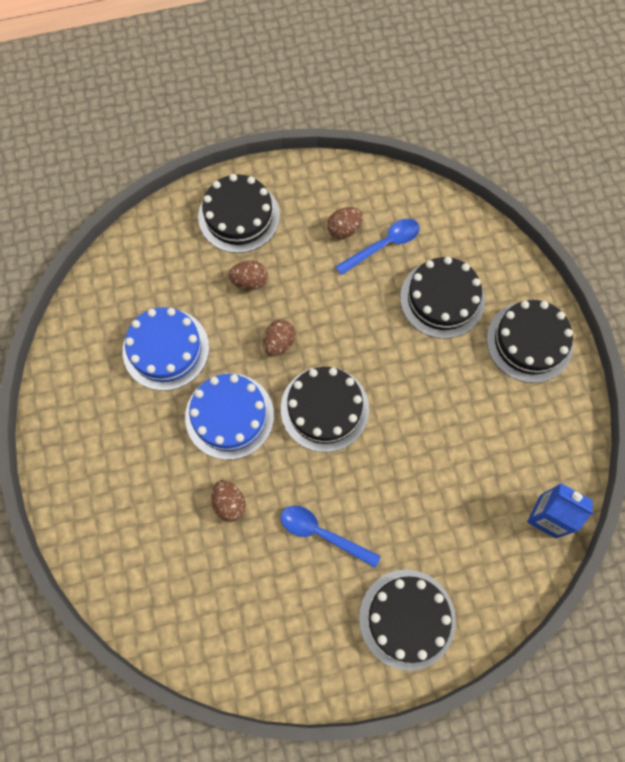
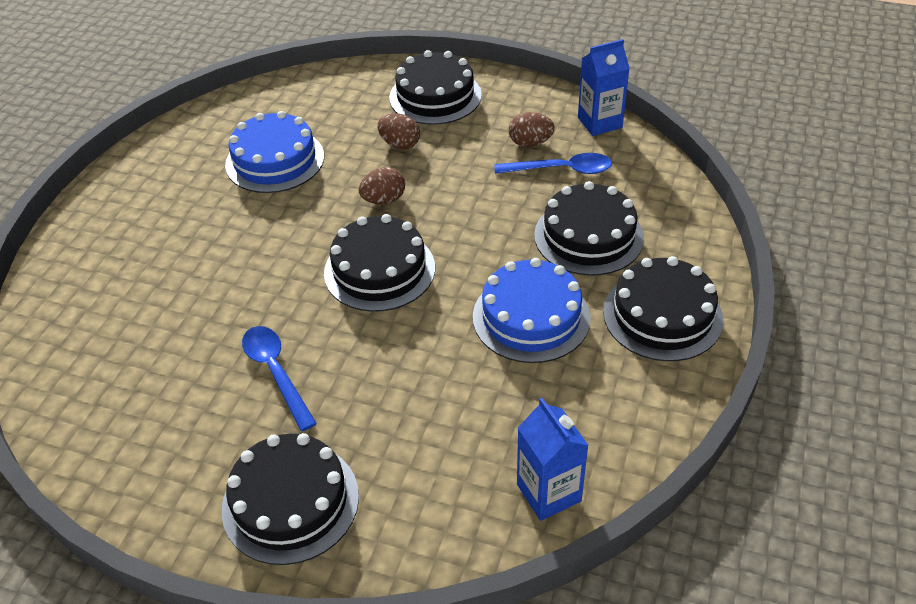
camera: 35 degrees right, 25 degrees down
blue cake [185,374,274,460] -> blue cake moved to [473,258,591,363]
brown egg [211,480,246,522] -> none
none -> blue carton [578,39,630,136]

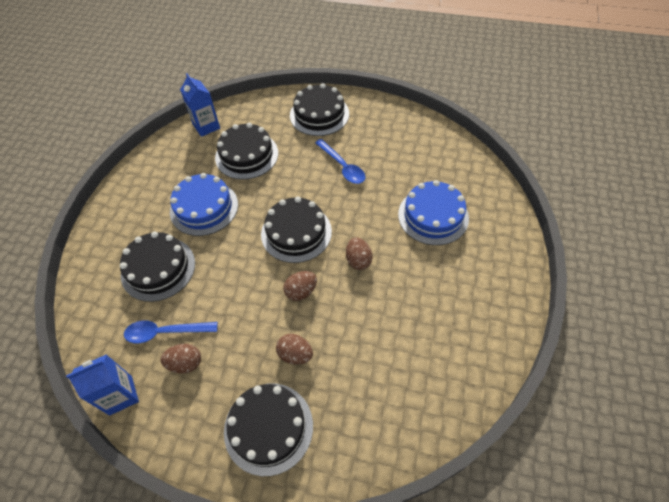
camera: 175 degrees right, 10 degrees up
blue cake [225,111,324,193] -> blue cake moved to [398,180,469,245]
black cake [603,256,723,361] -> black cake moved to [215,123,278,180]
none -> brown egg [346,237,373,270]

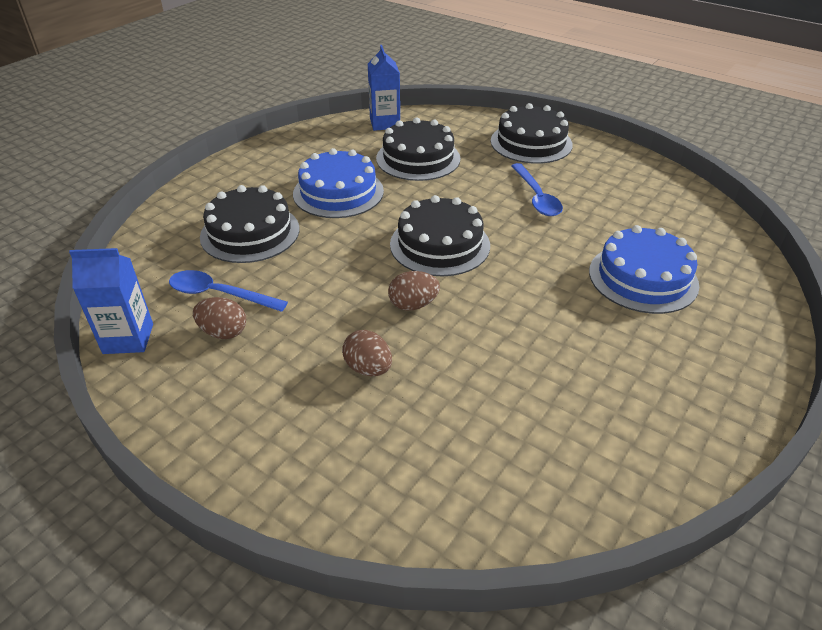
camera: 20 degrees right, 15 degrees down
black cake [224,383,313,476] -> none
brown egg [346,237,373,270] -> none

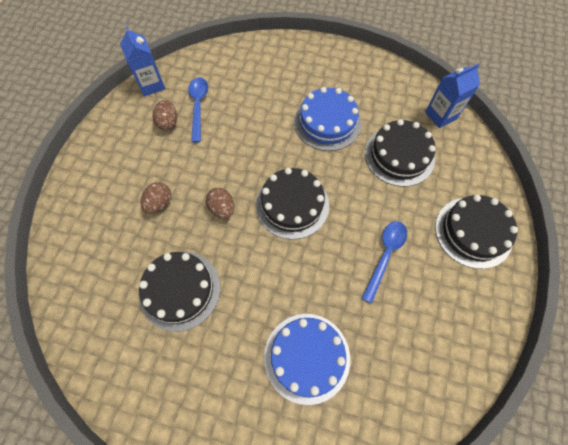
camera: 70 degrees right, 25 degrees up
black cake [200,185,299,263] -> black cake moved to [139,252,220,332]
blue spoon [511,163,563,216] -> blue spoon turned 150 degrees clockwise [361,221,407,303]

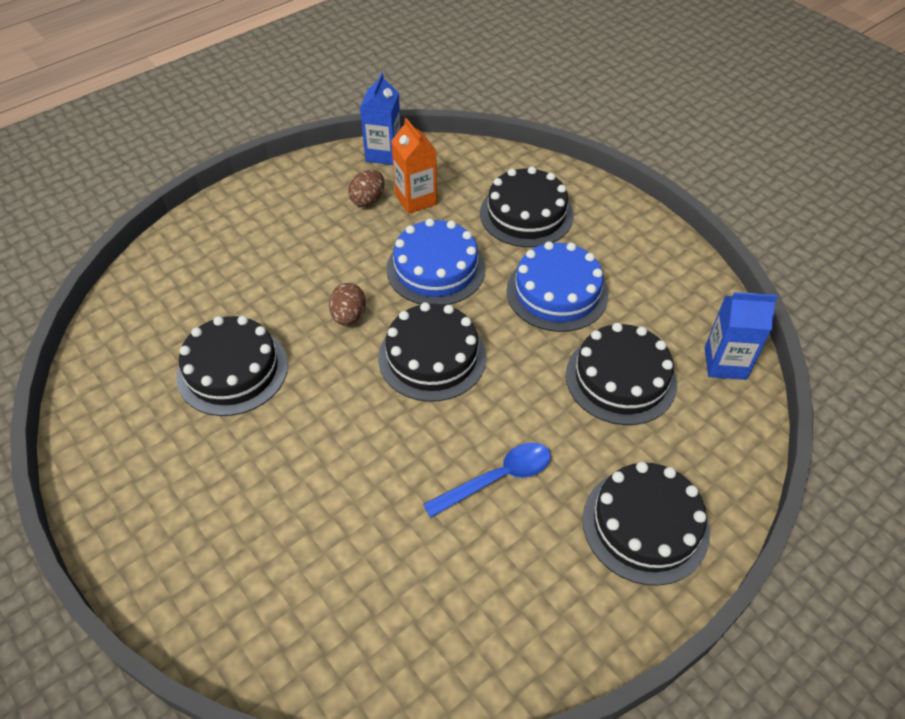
camera: 35 degrees right, 15 degrees down
brown egg [141,182,171,214] -> none
blue spoon [188,77,208,142] -> orange carton [391,118,437,214]
blue cake [264,314,350,405] -> blue cake moved to [386,218,486,305]
none -> black cake [480,166,574,247]

